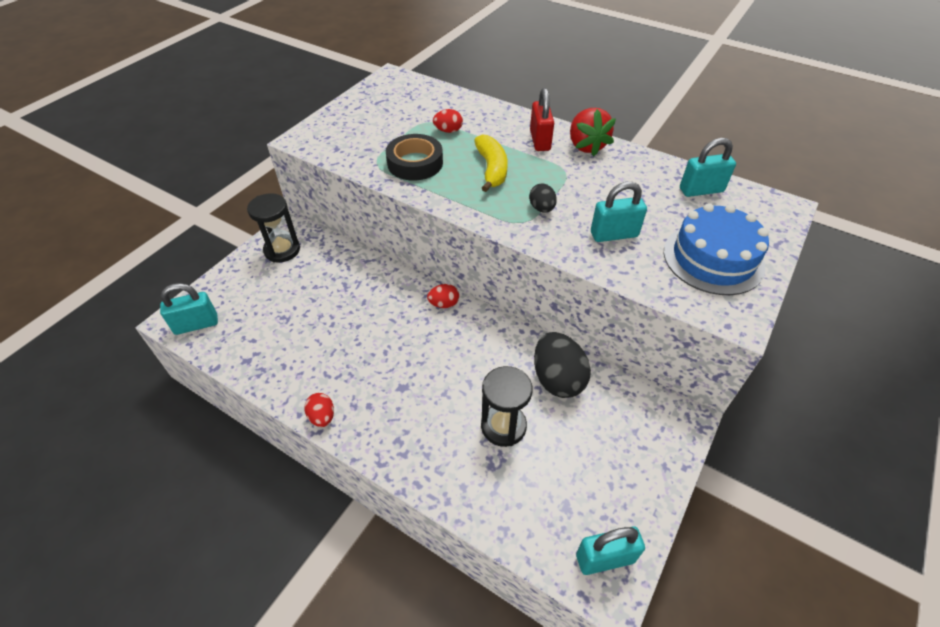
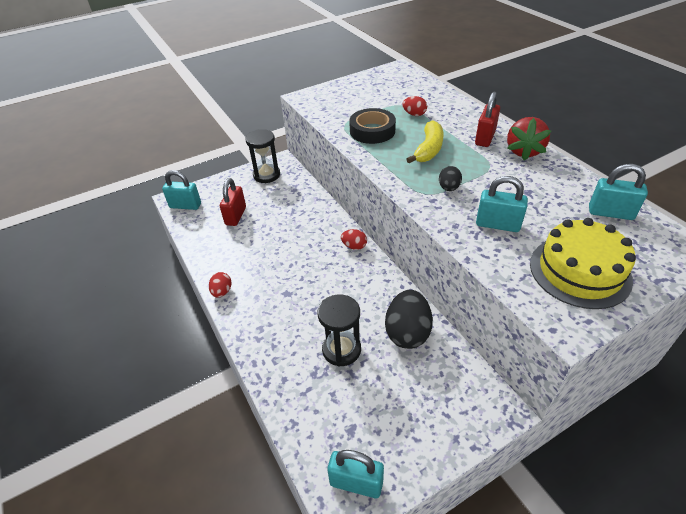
camera: 30 degrees right, 5 degrees down
blue cake [664,203,769,295] -> yellow cake [530,218,636,309]
none -> red padlock [220,178,246,226]

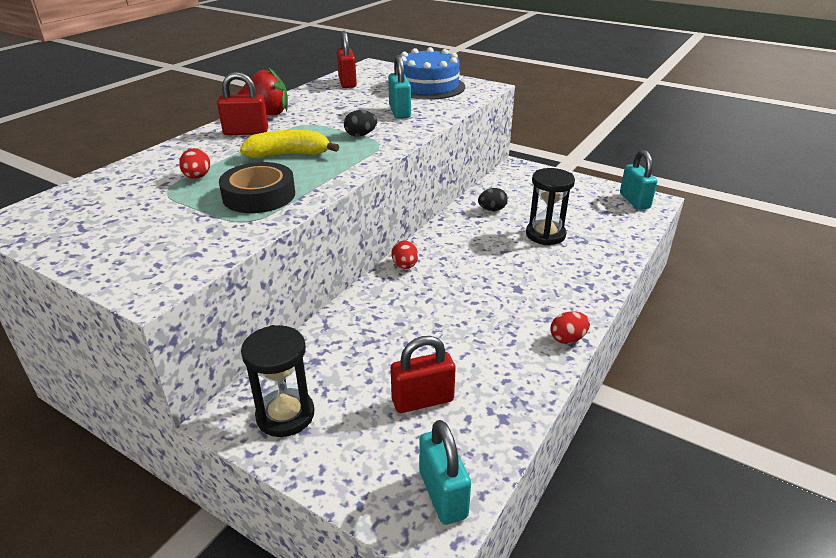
camera: 120 degrees left, 10 degrees down
black egg [385,290,433,349] -> black egg [478,188,508,211], size x0.52
yellow cake [530,218,636,309] -> blue cake [401,47,465,100]
turquoise padlock [589,164,648,220] -> red padlock [337,31,357,88]

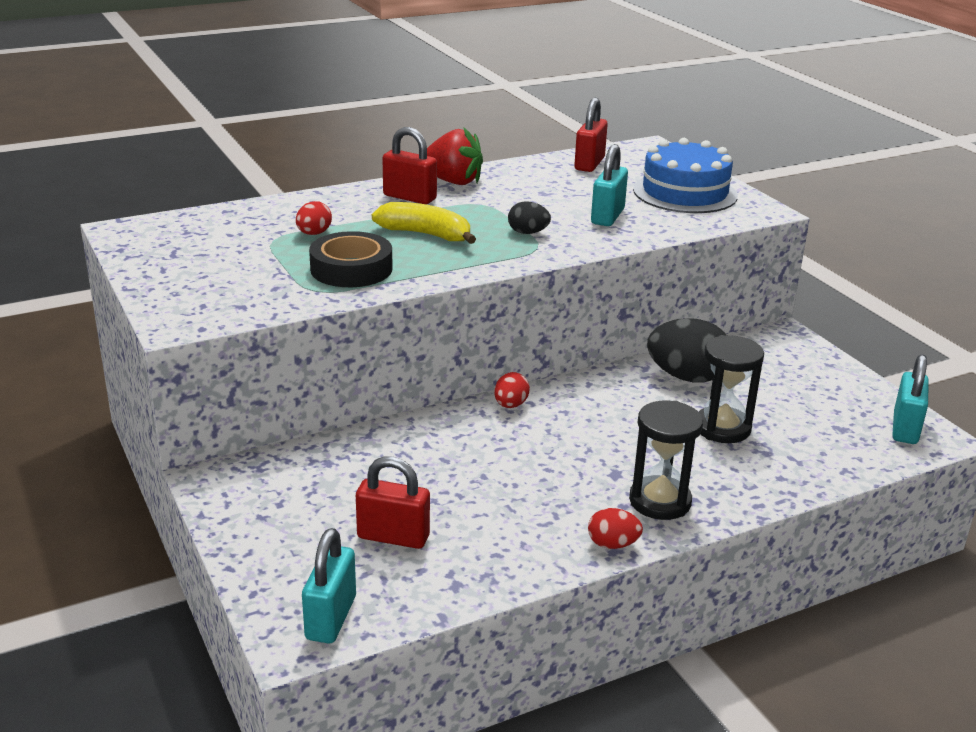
camera: 30 degrees right, 5 degrees down
black hourglass [241,325,314,437] -> black hourglass moved to [629,401,703,520]
black egg [478,188,508,211] -> black egg [647,318,726,383], size x1.93

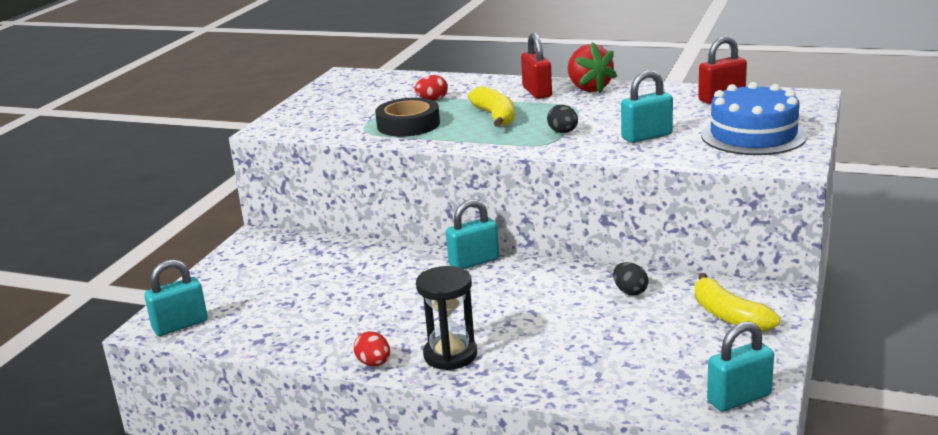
camera: 50 degrees right, 5 degrees down
red padlock [356,456,430,549] -> none
red egg [494,372,530,408] -> turquoise padlock [446,199,499,269]
black egg [647,318,726,383] -> black egg [613,262,649,296], size x0.52
black hourglass [699,335,764,443] -> none
none -> yellow banana [695,273,780,332]

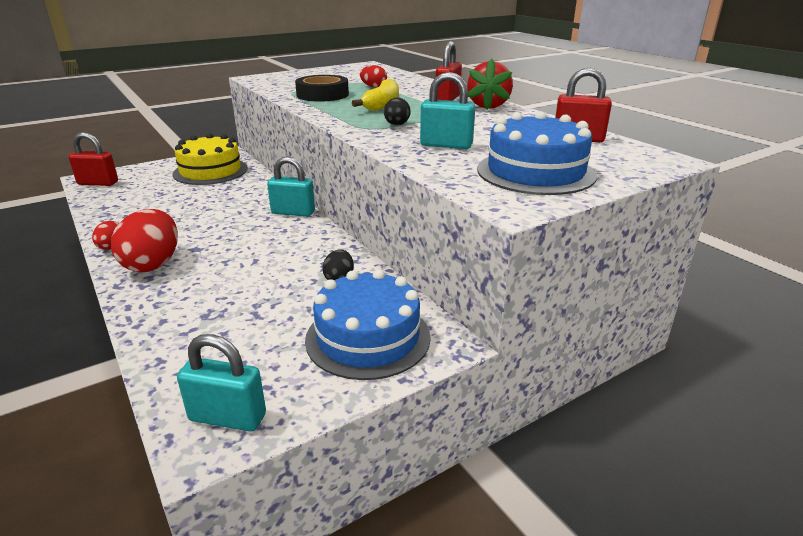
camera: 35 degrees right, 5 degrees up
turquoise padlock [144,259,208,336] -> red padlock [68,132,118,186]
black hourglass [416,266,477,370] -> red egg [111,209,178,272]
yellow banana [695,273,780,332] -> blue cake [305,269,431,380]
none -> yellow cake [172,133,248,185]

